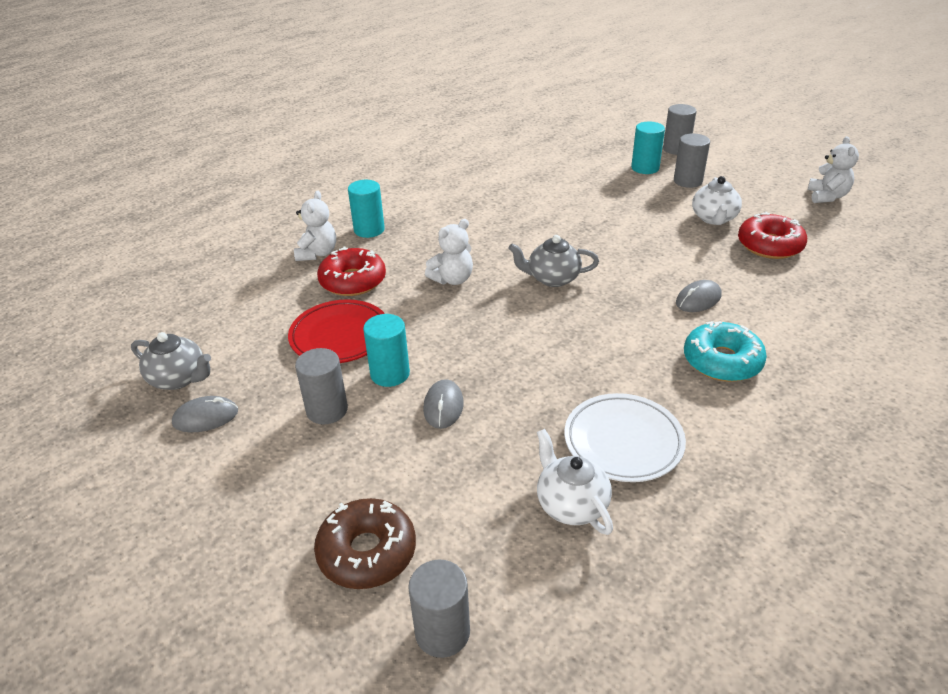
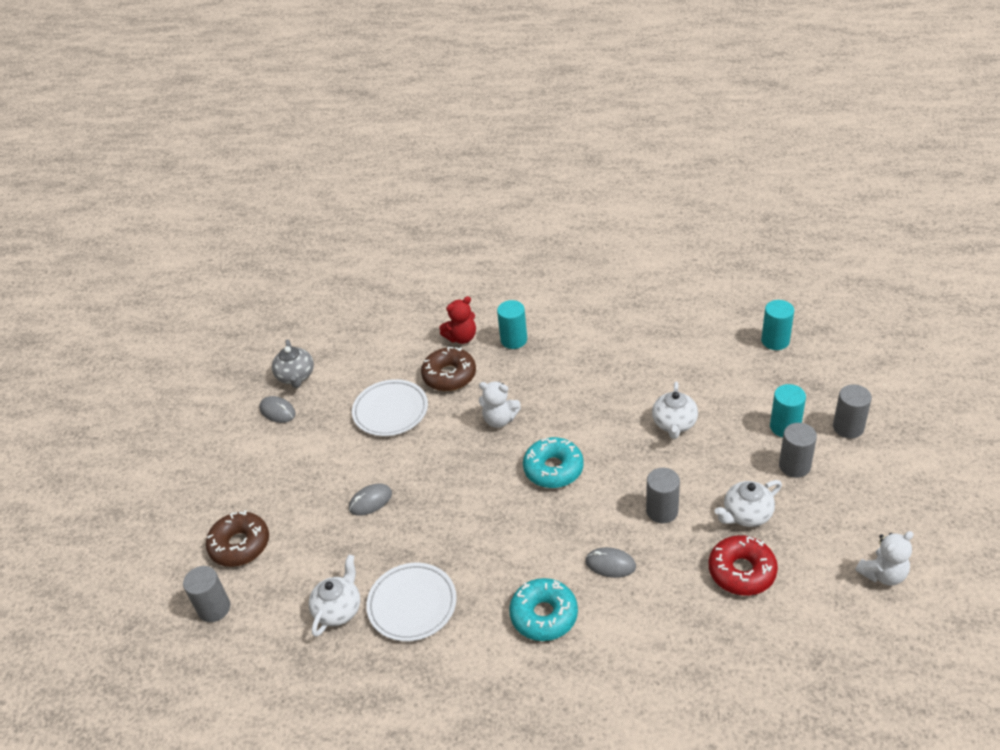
camera: 55 degrees right, 5 degrees up
red plate [288,299,385,363] -> white plate [352,379,428,436]
white teddy bear [294,191,336,261] -> red teddy bear [439,296,476,344]
grey cylinder [295,348,348,425] -> grey cylinder moved to [646,468,680,523]
red donut [317,247,386,296] -> brown donut [421,347,476,391]
turquoise cylinder [363,314,410,387] -> turquoise cylinder moved to [761,300,794,350]
grey teapot [509,235,599,287] -> turquoise donut [523,437,584,488]
none -> white teapot [652,382,698,439]

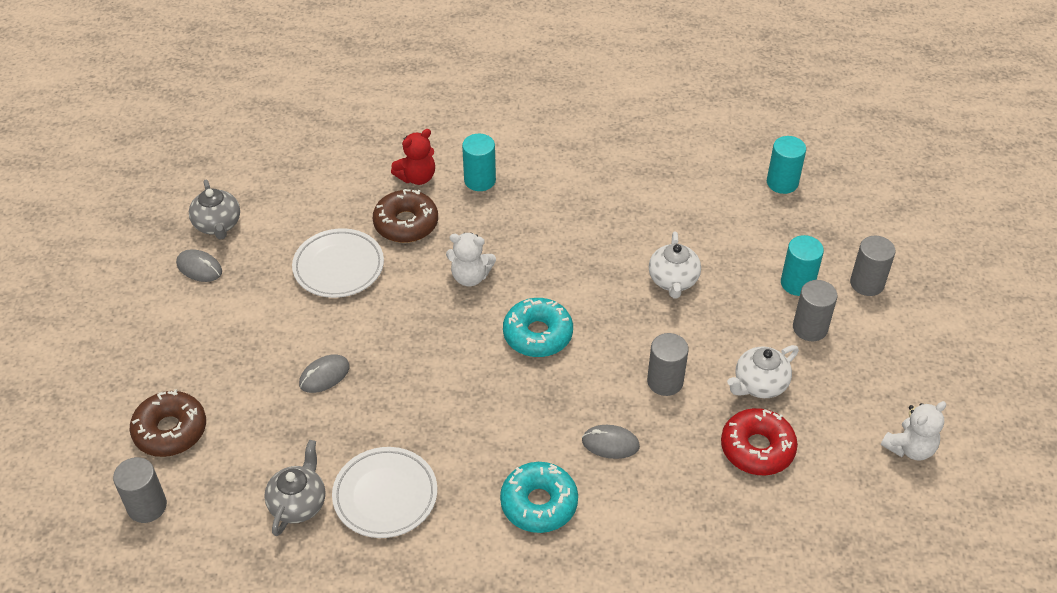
camera: 10 degrees left, 5 degrees up
white teapot [309,554,360,637] -> grey teapot [264,440,325,536]

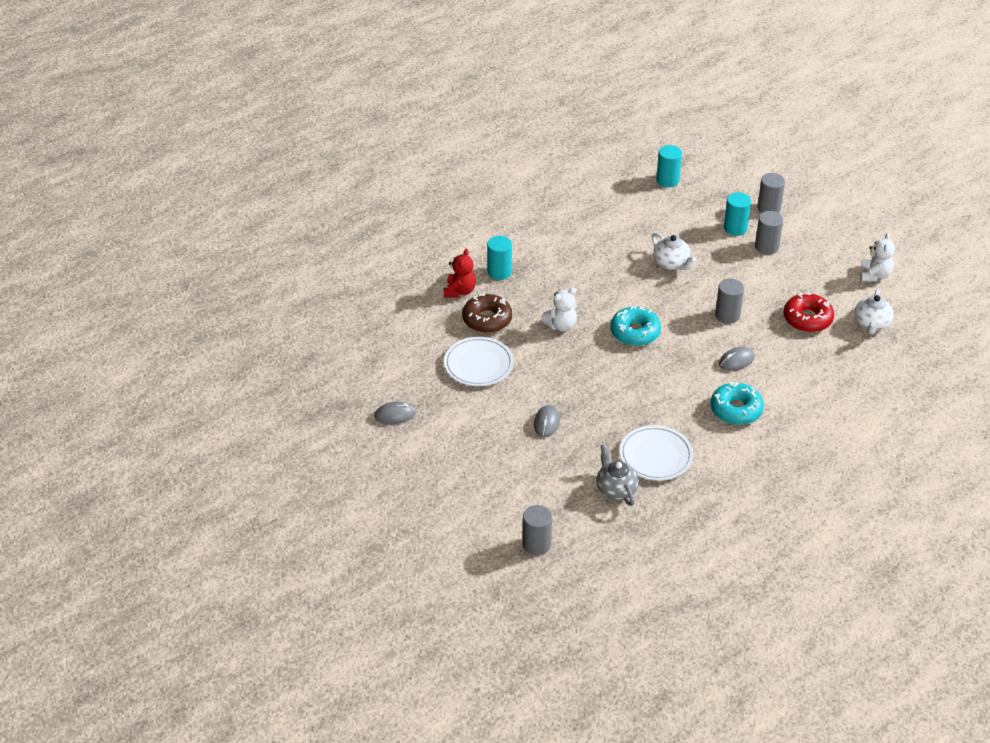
camera: 40 degrees left, 5 degrees down
brown donut [130,389,206,457] -> none
grey teapot [189,180,240,240] -> none
white teapot [727,345,799,398] -> white teapot moved to [854,289,894,334]

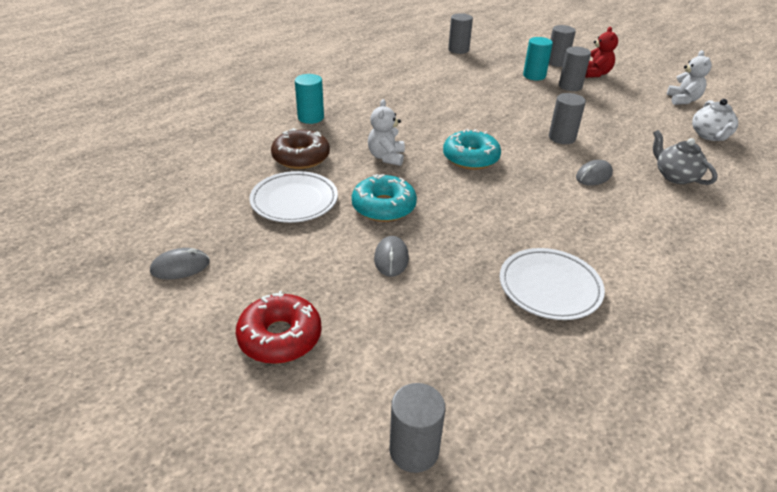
camera: 10 degrees left, 5 degrees down
red teddy bear [444,249,476,298] -> red teddy bear moved to [585,27,618,78]
white teddy bear [541,288,577,331] -> white teddy bear turned 135 degrees clockwise [368,99,405,166]
grey teapot [596,444,639,506] -> grey teapot moved to [653,130,718,185]
white teapot [652,233,696,270] -> none
turquoise cylinder [656,145,682,187] -> grey cylinder [448,13,473,54]
turquoise donut [711,382,764,425] -> turquoise donut moved to [352,174,417,222]
red donut [783,292,834,332] -> red donut moved to [236,291,322,364]

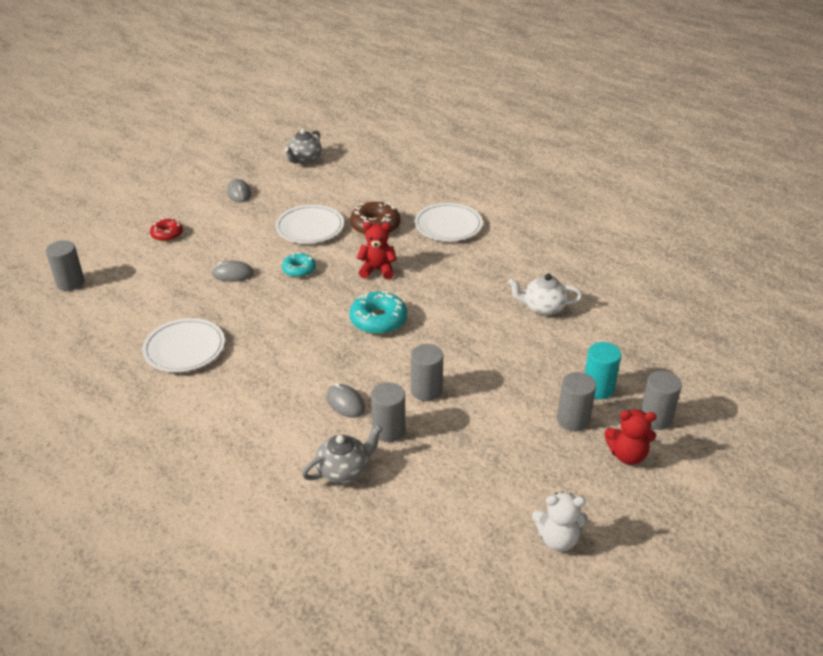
camera: 90 degrees right, 0 degrees up
red donut [236,291,322,364] -> red donut [150,219,183,241], size x0.63
turquoise cylinder [295,74,324,124] -> white plate [414,203,483,241]
turquoise donut [352,174,417,222] -> turquoise donut [282,252,316,278], size x0.63
white teddy bear [368,99,405,166] -> red teddy bear [356,222,397,279]
grey cylinder [448,13,473,54] -> grey cylinder moved to [371,382,405,442]
white teapot [692,99,738,141] -> white teapot moved to [508,274,582,316]
none -> grey teapot [284,129,322,164]

